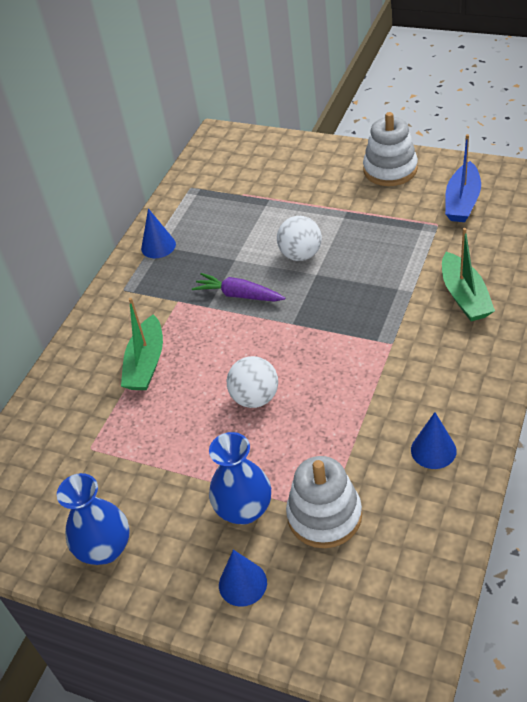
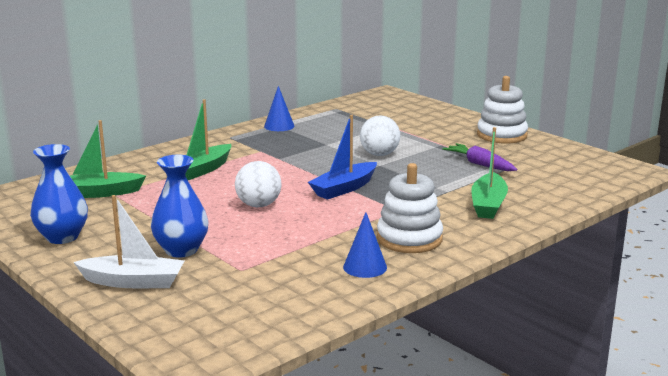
camera: 20 degrees right, 25 degrees down
purple carrot [192,273,285,301] -> purple carrot moved to [442,143,517,171]
blue cone [219,549,267,607] -> white boat [73,195,184,288]
white stacking toy [286,456,362,548] -> white stacking toy moved to [377,163,443,253]
blue boat [445,134,481,222] -> blue boat moved to [308,115,377,200]
none -> green boat [70,120,146,198]

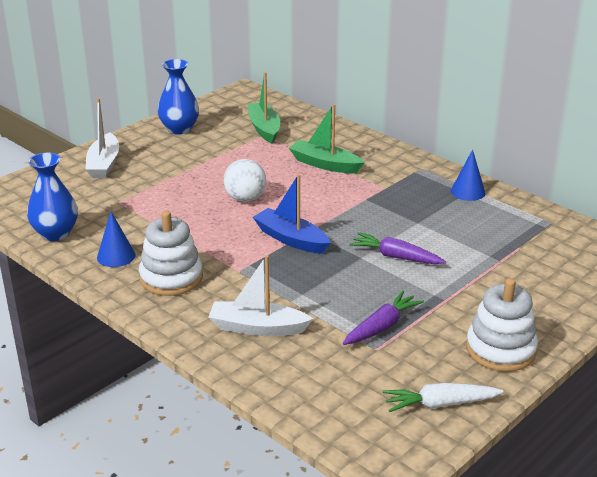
camera: 85 degrees right, 10 degrees up
blue vase [151,155,208,258] -> blue vase moved to [27,153,78,241]
white ball [360,115,400,156] -> purple carrot [349,232,446,264]
green boat [471,127,508,219] -> white boat [208,255,313,336]
none -> white carrot [383,383,504,412]

